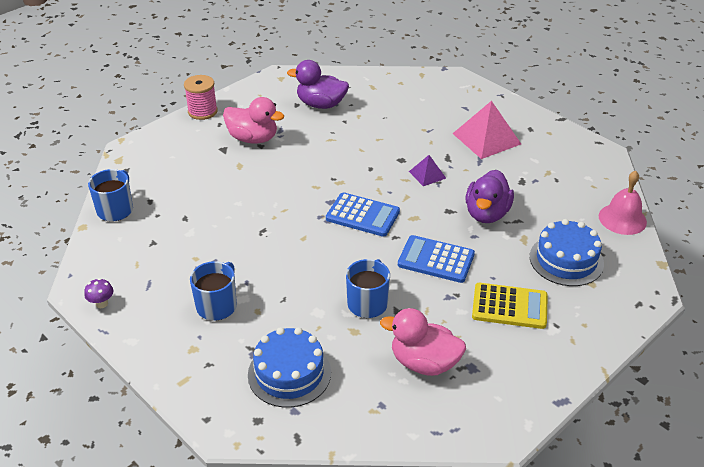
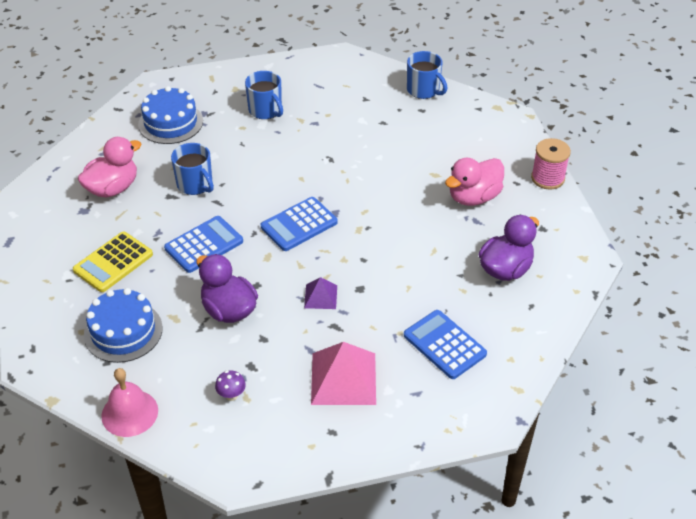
camera: 120 degrees right, 5 degrees up
purple mushroom [84,278,113,308] -> purple mushroom moved to [215,370,246,401]
none -> blue calculator [404,310,487,379]

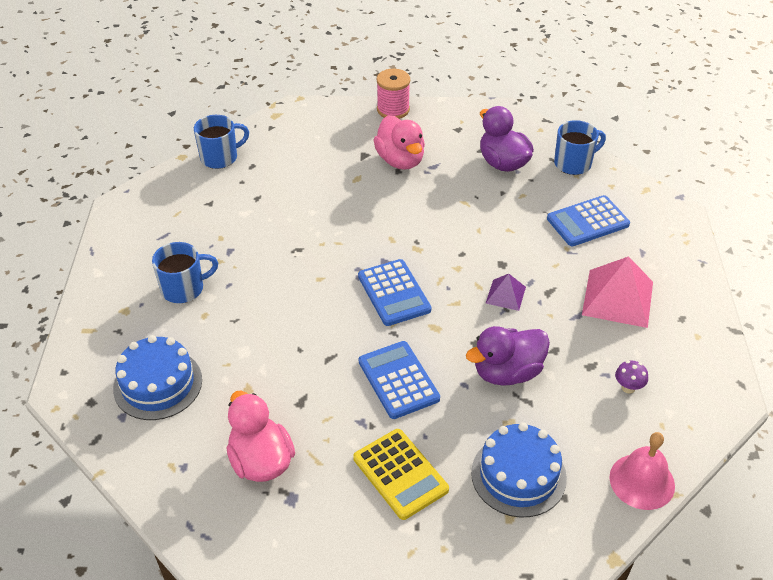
camera: 75 degrees left, 0 degrees up
blue mug [171,143,214,195] -> blue mug moved to [554,120,606,175]

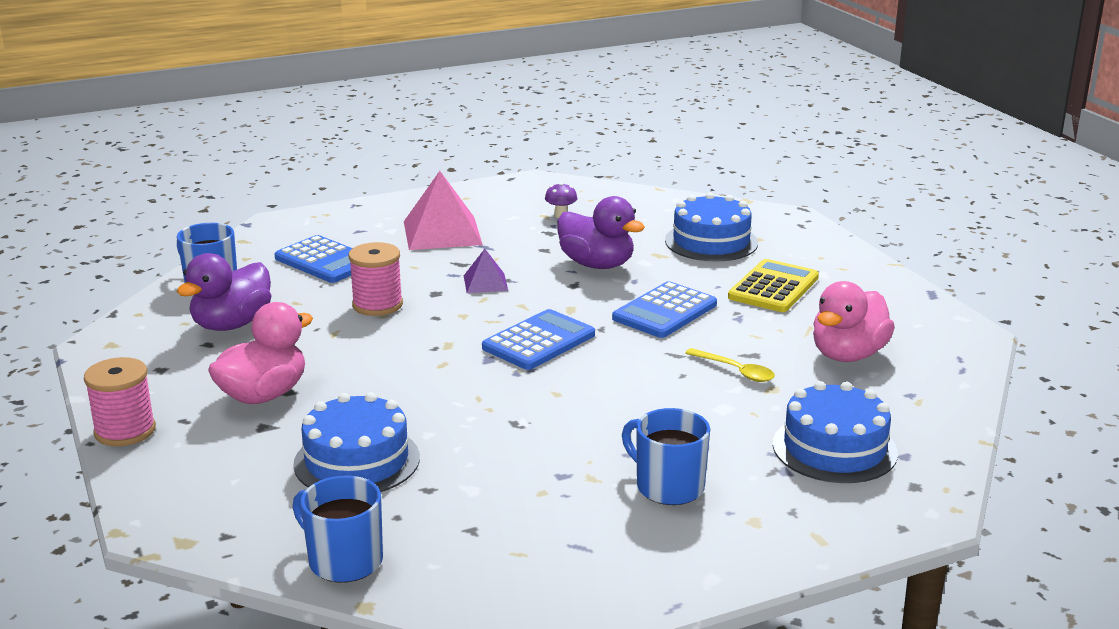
camera: 115 degrees left, 20 degrees down
pink bell [609,432,675,510] -> none
none -> blue cake [293,392,420,492]
none -> pink spool [349,242,403,316]
none -> yellow spoon [685,348,775,382]

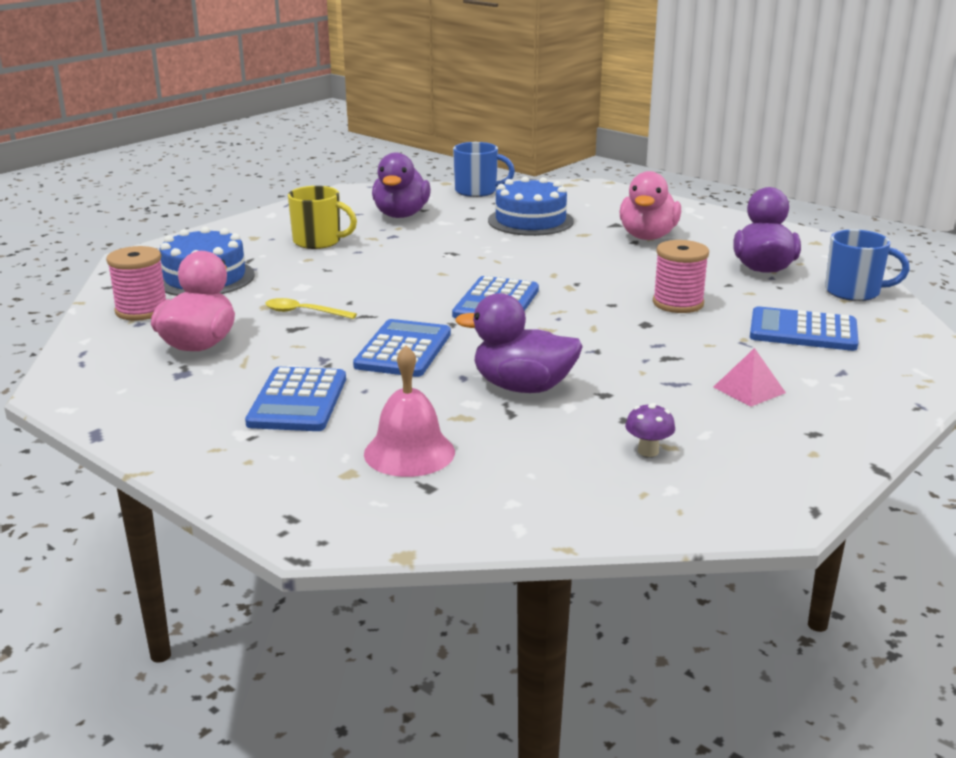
camera: 155 degrees right, 0 degrees up
pink spool [84,357,156,446] -> pink spool moved to [106,246,166,321]
pink pyramid [404,171,483,250] -> pink pyramid [713,348,786,407], size x0.53
purple pyramid [464,249,508,293] -> none
blue mug [622,408,710,505] -> yellow mug [288,186,357,249]
blue cake [665,192,758,262] -> pink bell [364,345,455,477]
yellow calculator [728,259,819,312] -> blue calculator [245,367,346,431]
none -> purple duck [372,152,431,218]

